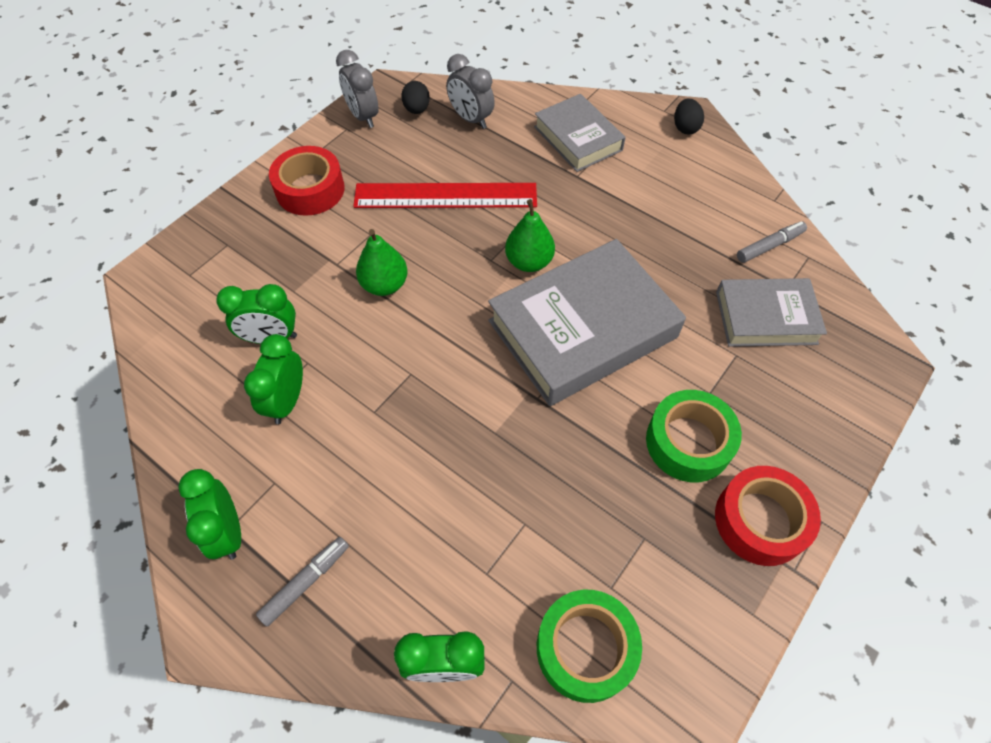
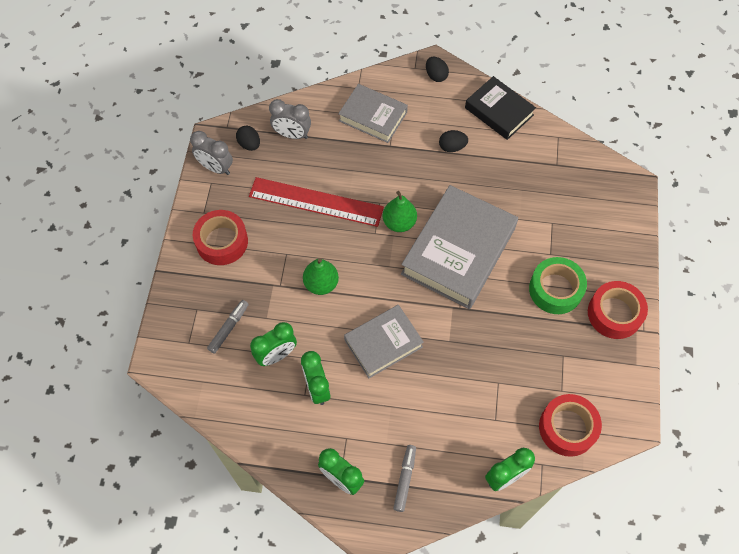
camera: 30 degrees left, 5 degrees up
red ruler [353,183,537,208] -> red ruler turned 45 degrees clockwise [249,177,384,227]
green tape [537,590,642,703] -> red tape [539,394,602,457]
grey book [716,278,827,347] -> grey book moved to [344,305,424,378]
grey marker [737,221,807,263] -> grey marker moved to [207,300,249,353]
none -> black egg [439,130,468,152]
none -> black book [465,76,536,140]

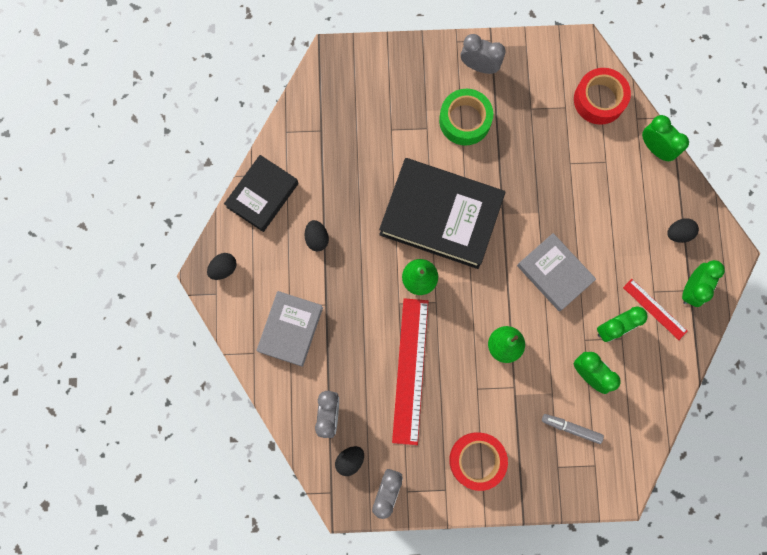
camera: 100 degrees left, 15 degrees up
grey marker [393,445,416,512] -> black egg [667,218,699,243]
grey book [401,185,518,309] -> black book [379,158,506,269]
red tape [588,281,648,339] -> grey clock [461,34,506,74]
none -> red ruler [623,279,688,340]

